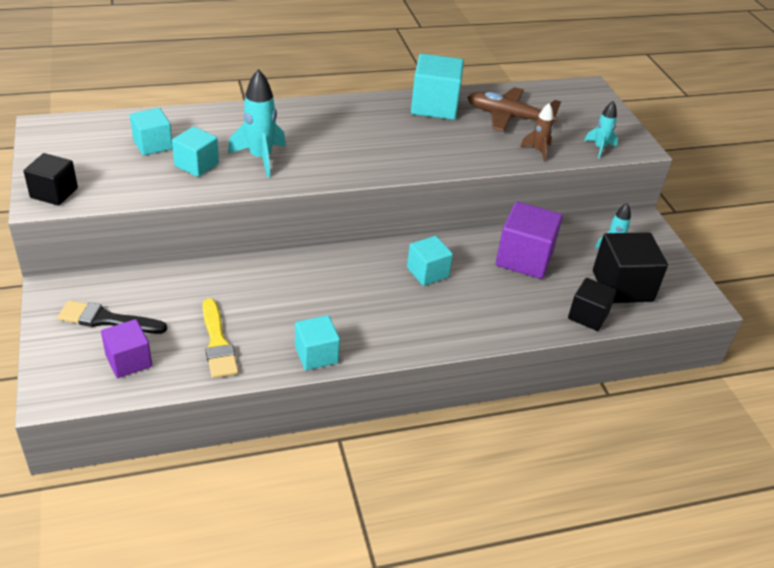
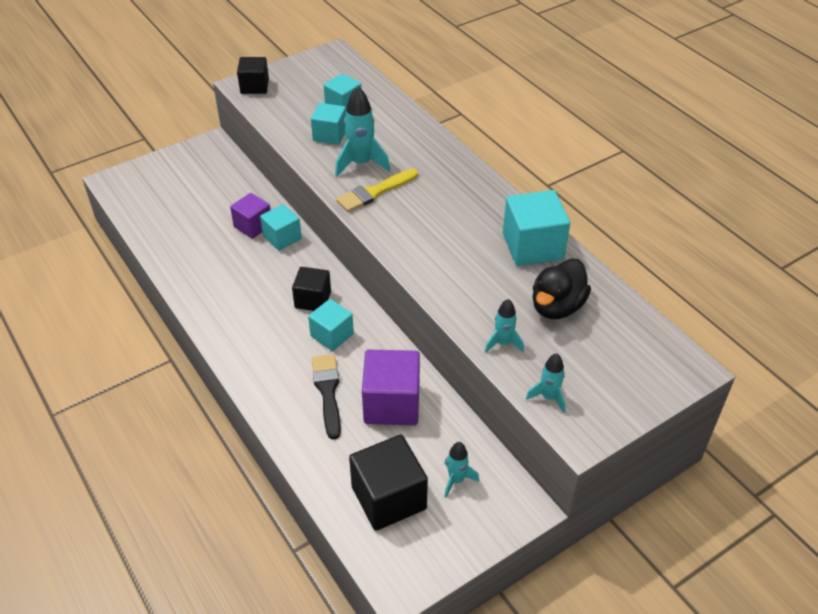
camera: 75 degrees right, 5 degrees up
black brush [58,300,167,334] -> black brush moved to [312,354,341,440]
purple cube [101,319,152,378] -> purple cube moved to [230,193,270,239]
yellow brush [203,298,238,378] -> yellow brush moved to [336,169,418,212]
turquoise cube [295,315,340,370] -> turquoise cube moved to [260,204,302,251]
brown plane [467,87,561,132] -> black duck [532,259,591,319]
brown rocket [520,103,554,162] -> turquoise rocket [485,299,524,353]
black cube [568,278,616,331] -> black cube moved to [292,267,331,311]

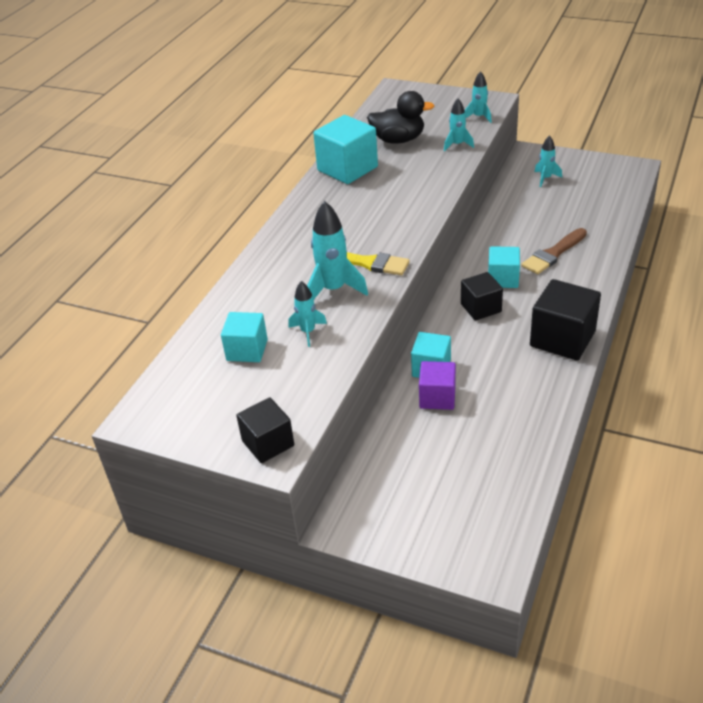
camera: 120 degrees left, 5 degrees down
turquoise cube [311,103,346,145] -> turquoise rocket [288,281,327,347]
black brush [312,354,341,440] -> brown brush [521,228,587,274]
black cube [349,435,428,531] -> black cube moved to [530,279,601,361]
purple cube [362,349,420,425] -> none

